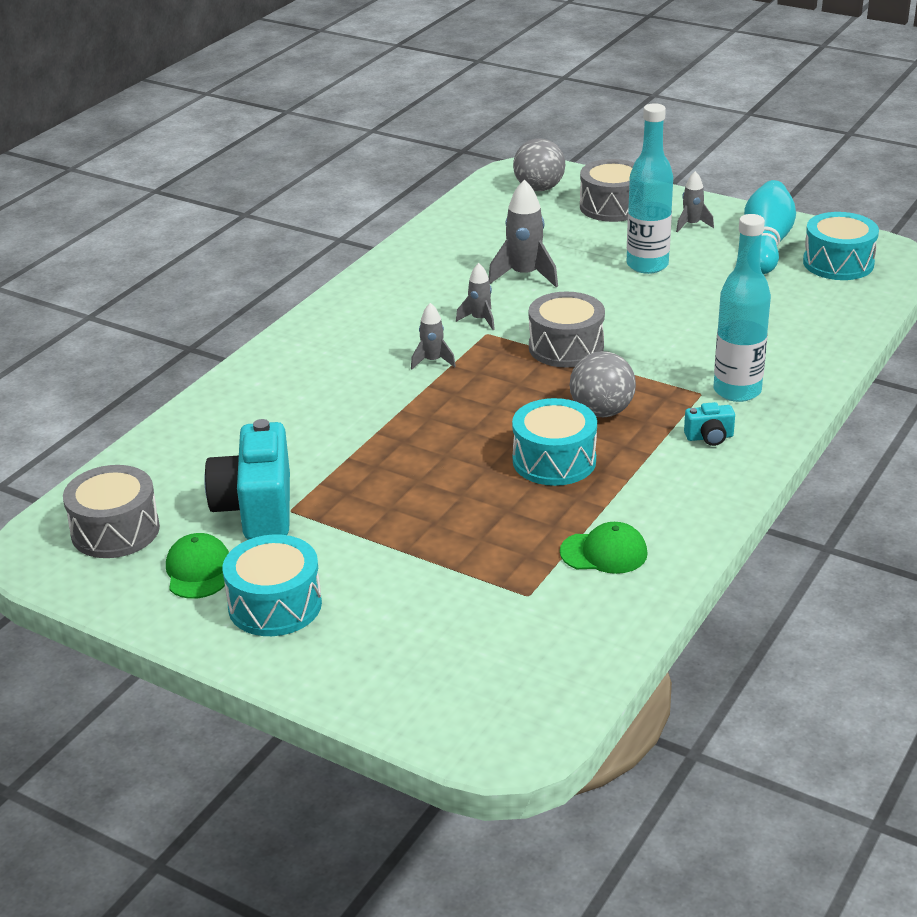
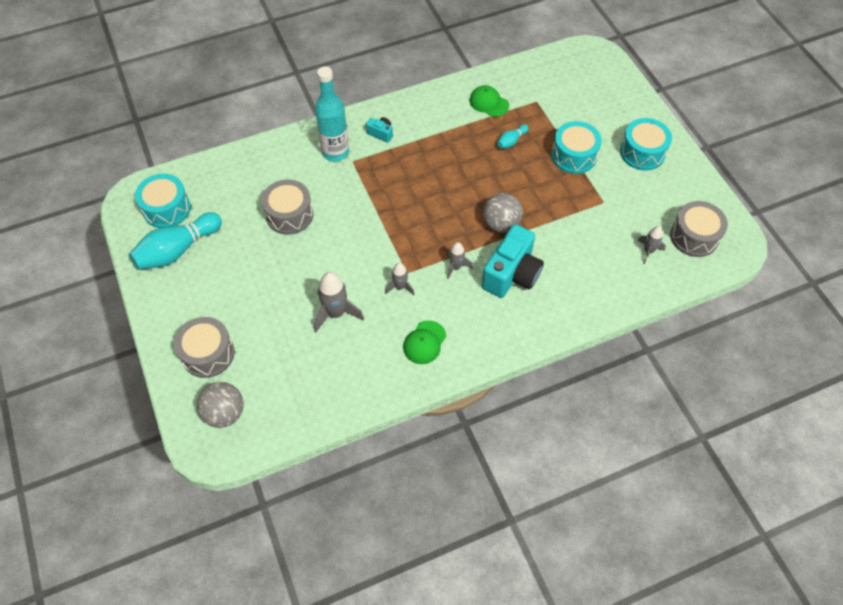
camera: 145 degrees left, 25 degrees up
green cap [166,533,229,599] -> green cap moved to [403,320,446,364]
turquoise camera [204,419,290,539] -> turquoise camera moved to [482,224,544,298]
turquoise drum [512,398,597,486] -> turquoise drum moved to [551,121,602,174]
grey drum [529,292,605,368] -> grey drum moved to [261,180,313,235]
grey ball [570,351,636,417] -> grey ball moved to [483,193,523,233]
turquoise bottle [627,103,673,274] -> none
grey rocket [676,171,714,233] -> grey rocket moved to [637,226,666,264]
none -> turquoise bowling pin [497,124,528,149]

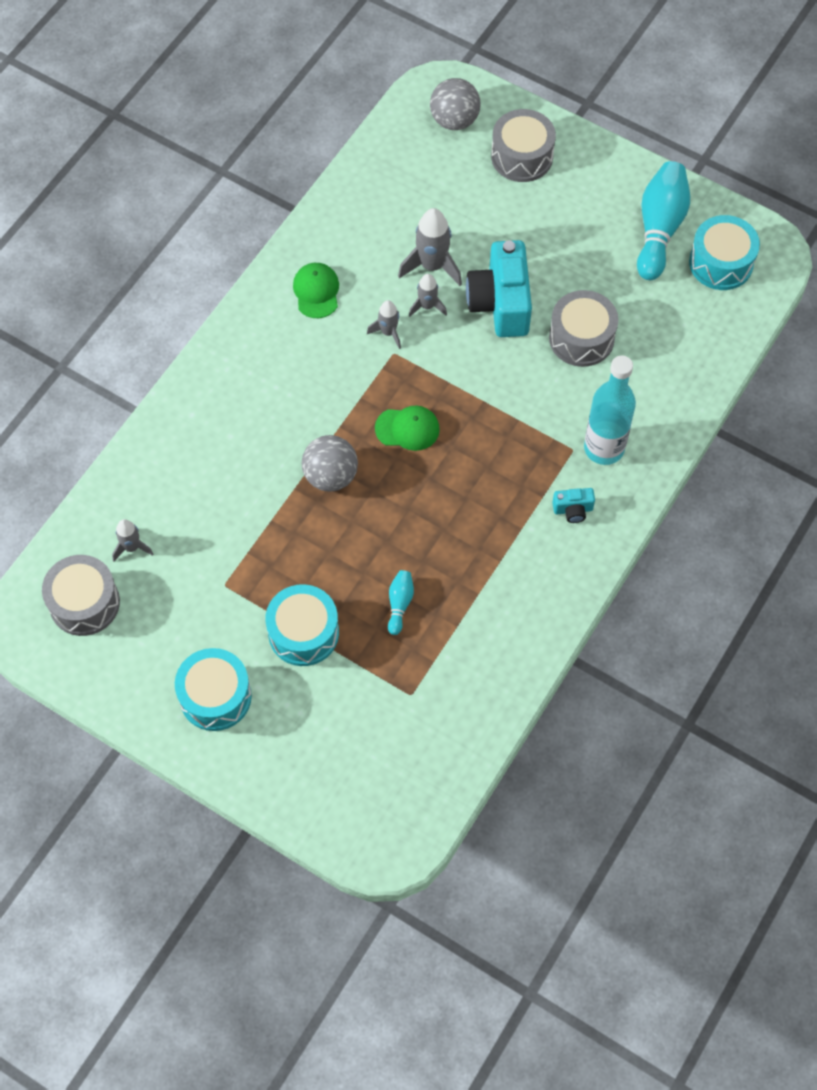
camera: 145 degrees right, 5 degrees up
grey rocket [447,242,473,279] -> grey rocket moved to [409,274,447,317]
green cap [469,85,509,117] -> green cap moved to [375,405,440,451]
turquoise camera [482,224,544,298] -> turquoise camera moved to [466,240,532,337]

